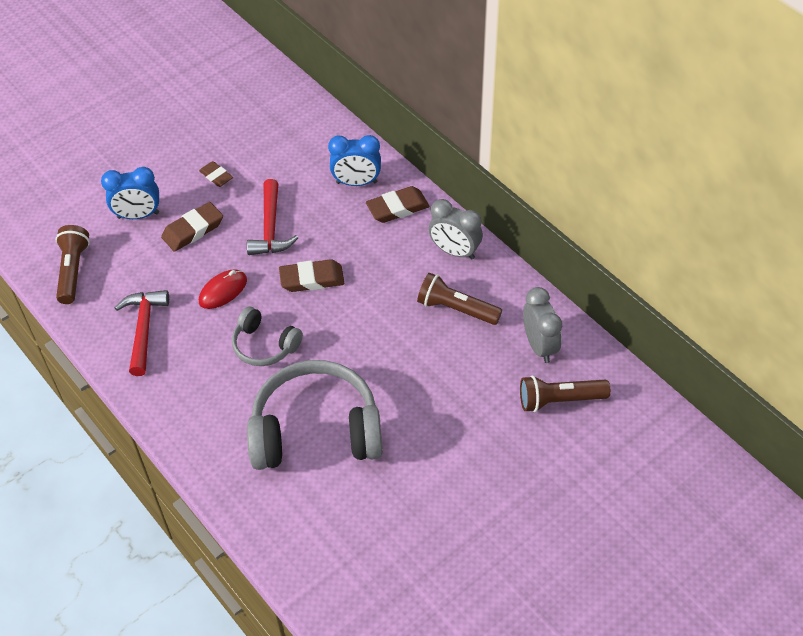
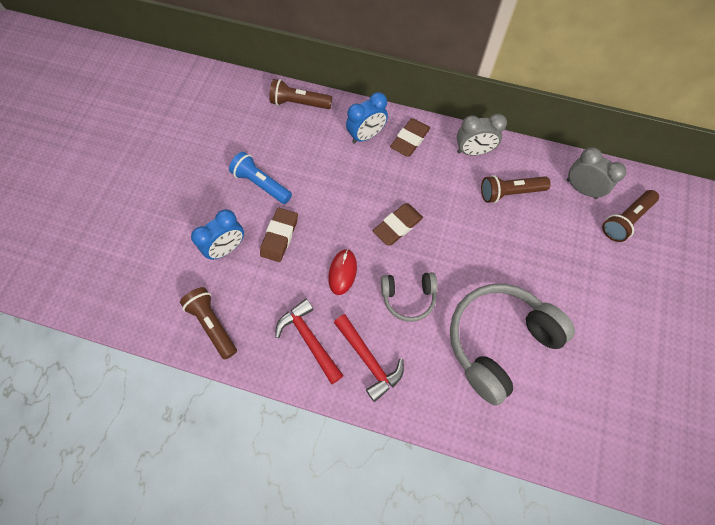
camera: 35 degrees left, 15 degrees up
brown eraser [199,161,233,187] -> blue flashlight [229,152,292,204]
red hammer [247,179,298,255] -> red hammer moved to [334,314,404,402]
none -> brown flashlight [269,79,332,109]

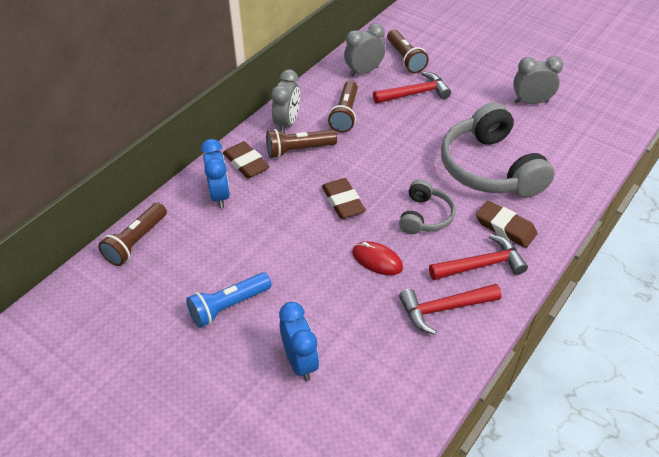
camera: 70 degrees left, 20 degrees down
brown flashlight [180,287,237,360] -> brown flashlight moved to [266,129,337,158]
brown eraser [260,208,298,262] -> brown eraser moved to [476,201,537,248]
none -> red hammer [373,71,451,104]
none -> grey clock [513,56,563,104]

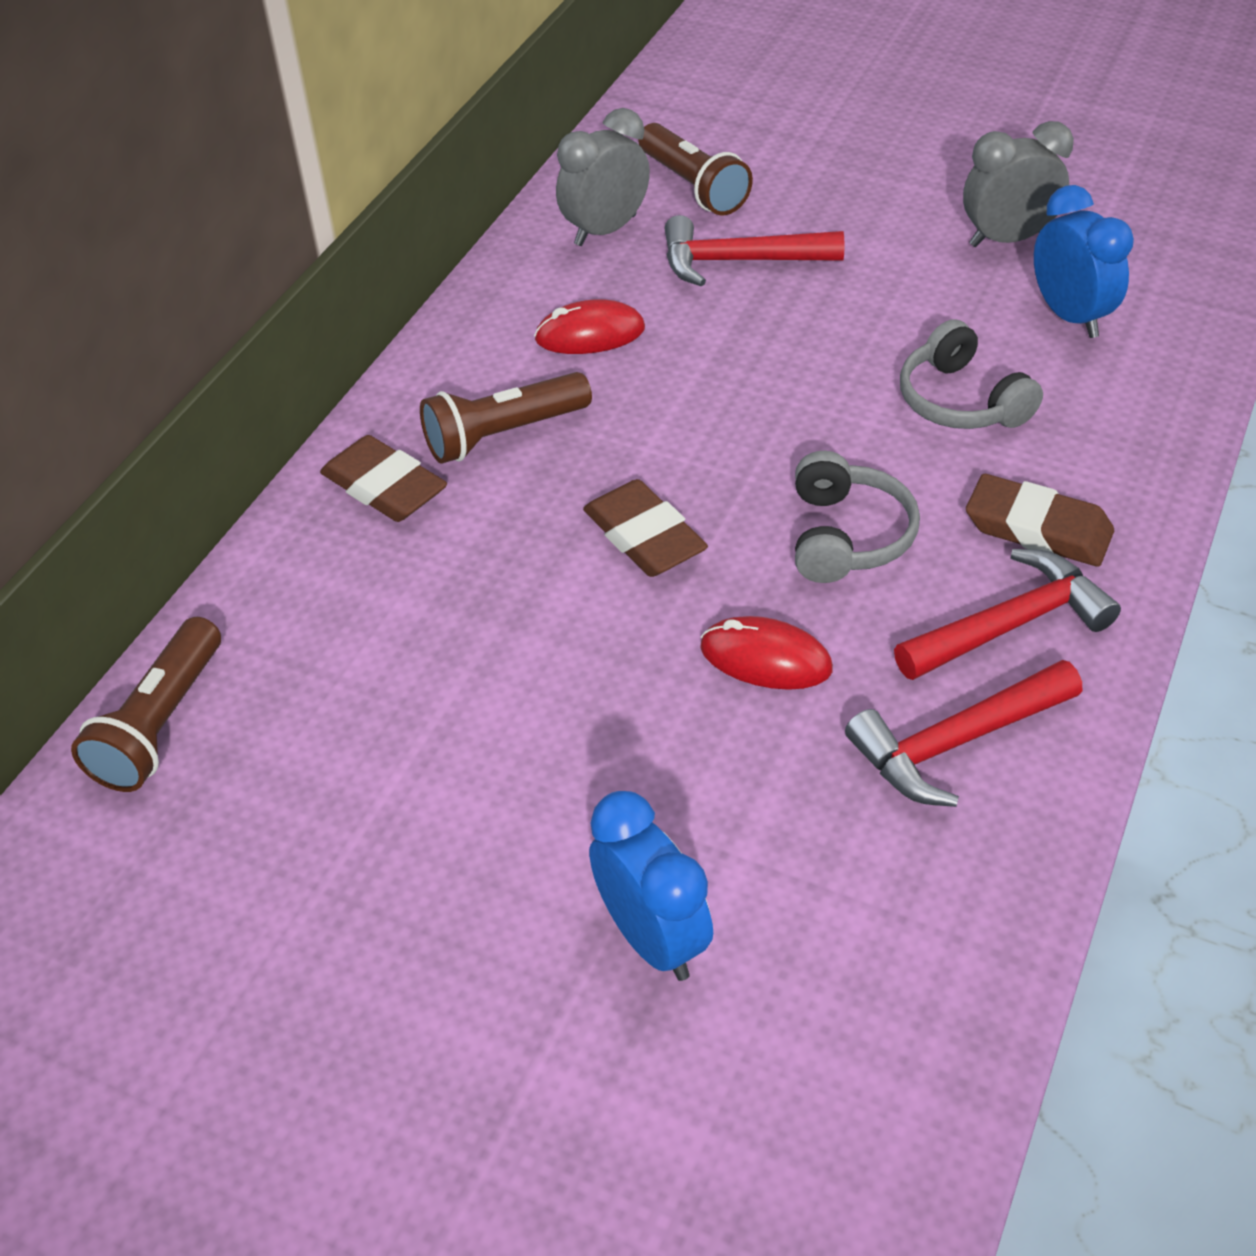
camera: 10 degrees left, 0 degrees up
blue flashlight [186,272,272,328] -> none
blue clock [201,139,230,208] -> blue clock moved to [1034,185,1134,338]
grey clock [271,70,300,133] -> none
brown flashlight [328,81,358,132] -> red mouse [534,300,645,354]
red hammer [373,71,451,104] -> red hammer turned 150 degrees counterclockwise [665,215,845,287]
grey headphones [441,102,555,198] -> grey headphones [900,319,1043,429], size x0.52

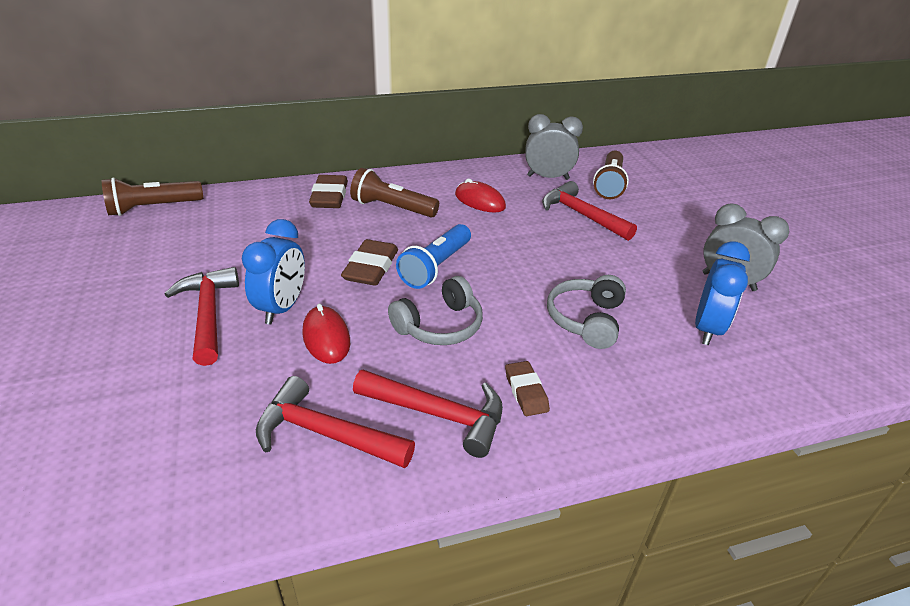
camera: 45 degrees right, 10 degrees down
blue clock [589,791,713,981] -> blue clock moved to [242,219,305,325]
brown eraser [966,474,1114,567] -> brown eraser [505,361,550,416], size x0.64
none -> red hammer [165,267,239,366]
none -> blue flashlight [396,224,471,289]

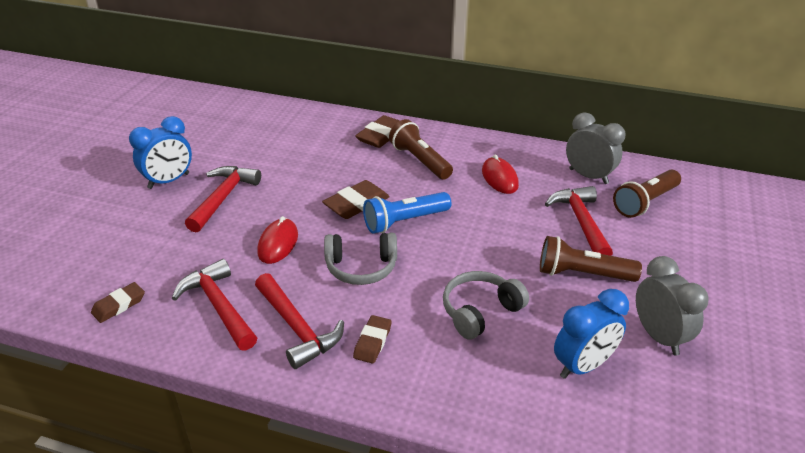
camera: 35 degrees right, 0 degrees up
brown flashlight [102,177,203,216] -> brown flashlight moved to [540,236,642,282]
blue clock [242,219,305,325] -> blue clock moved to [129,116,192,189]
none -> brown eraser [91,282,145,323]

